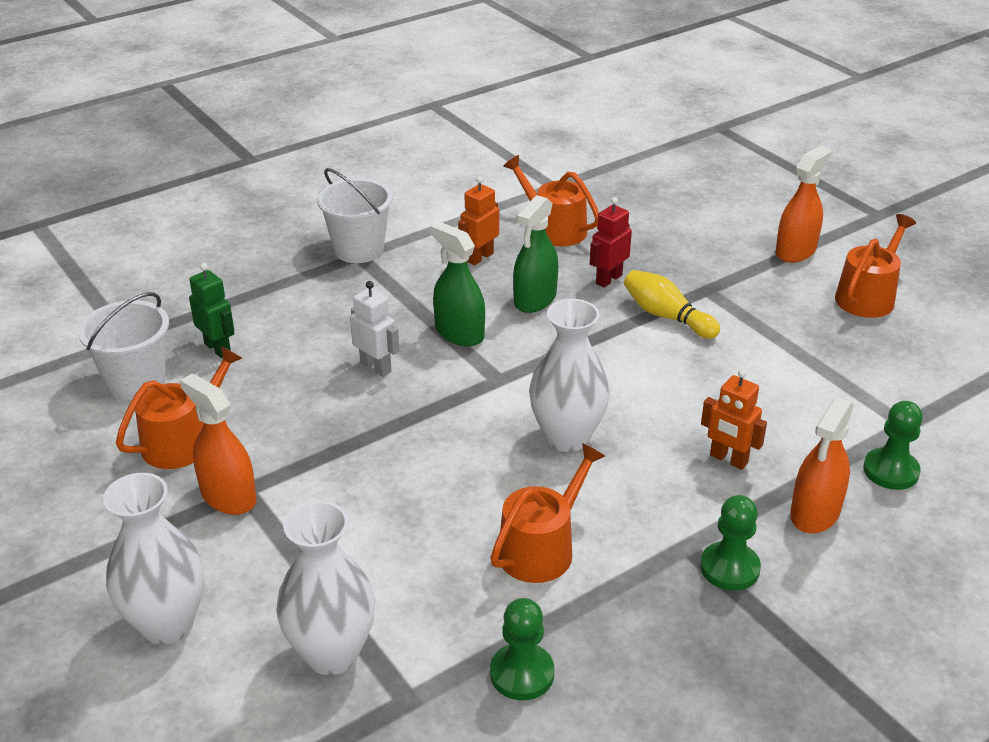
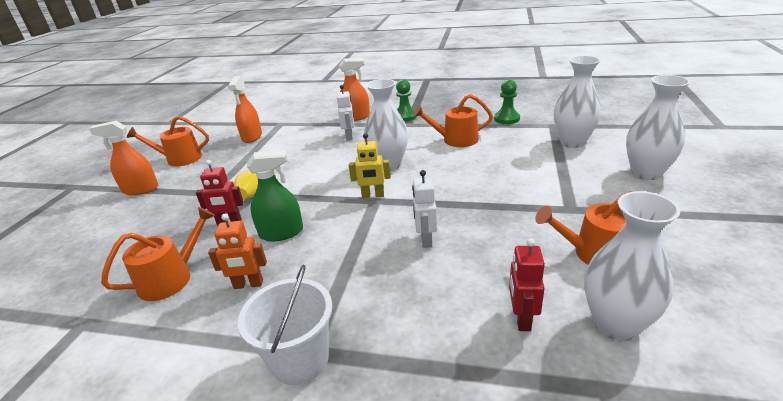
camera: 130 degrees left, 5 degrees down
white bucket [78,292,169,400] -> white vase [584,191,680,341]
orange spray bottle [180,373,257,515] -> orange spray bottle moved to [228,76,262,143]
green robot [189,263,234,358] -> red robot [509,239,545,331]
green spray bottle [430,222,485,346] -> none
orange watering can [503,155,599,246] -> orange watering can turned 135 degrees counterclockwise [101,207,215,301]
orange robot [701,369,767,470] -> white robot [337,85,354,141]
green pawn [863,401,923,490] -> none
none -> yellow robot [349,133,391,198]

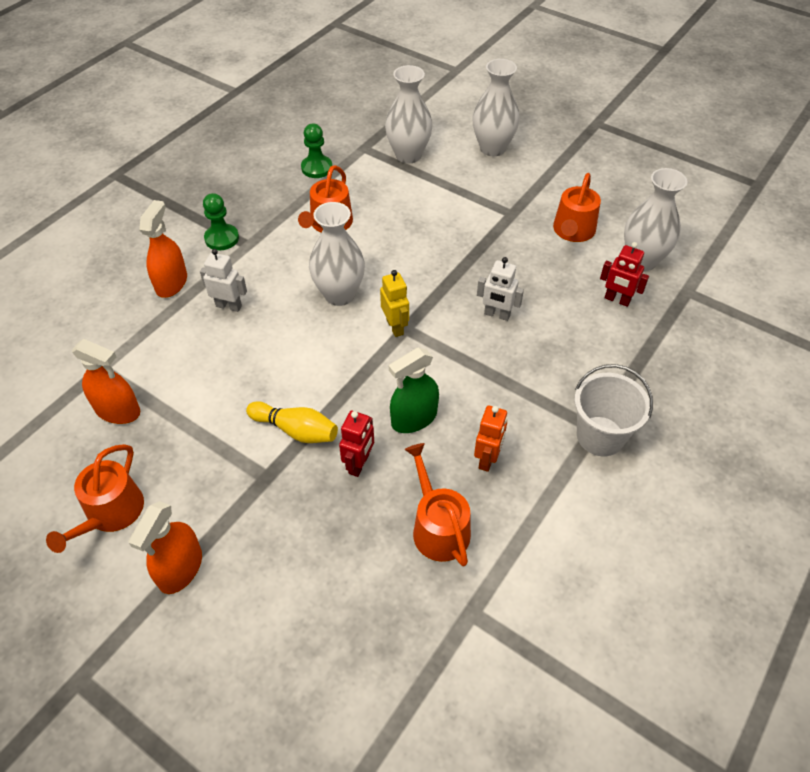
camera: 70 degrees left, 20 degrees up
green spray bottle [247,150,303,241] -> green spray bottle turned 135 degrees counterclockwise [389,348,439,433]
yellow robot [349,133,391,198] -> yellow robot turned 45 degrees counterclockwise [380,270,409,337]

